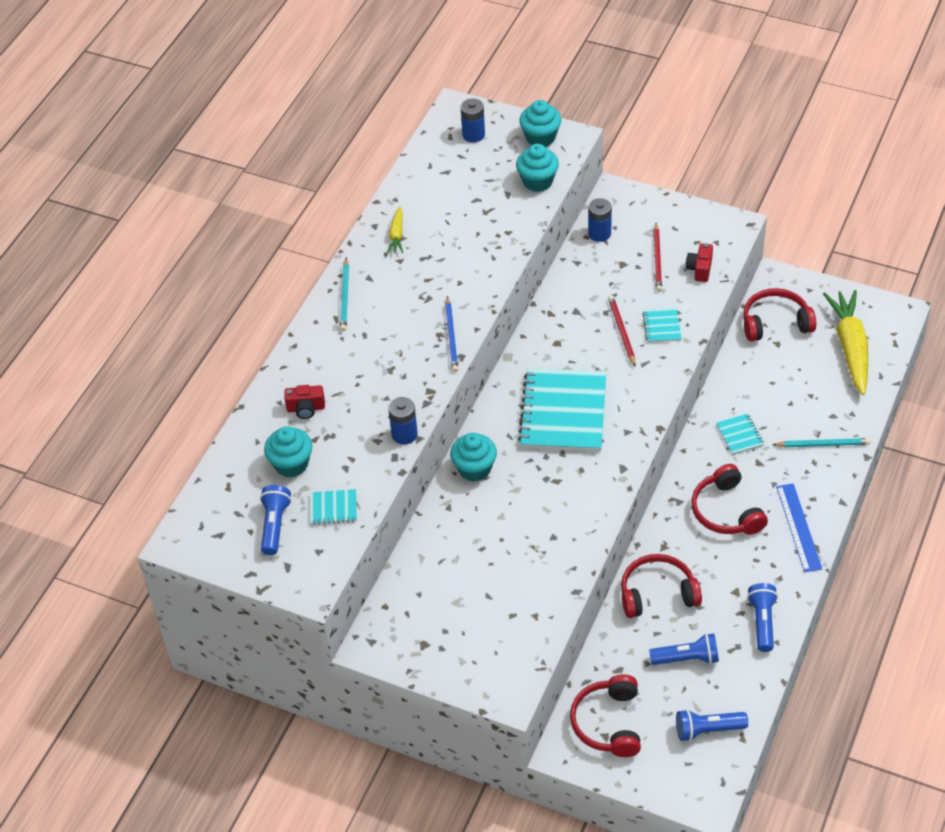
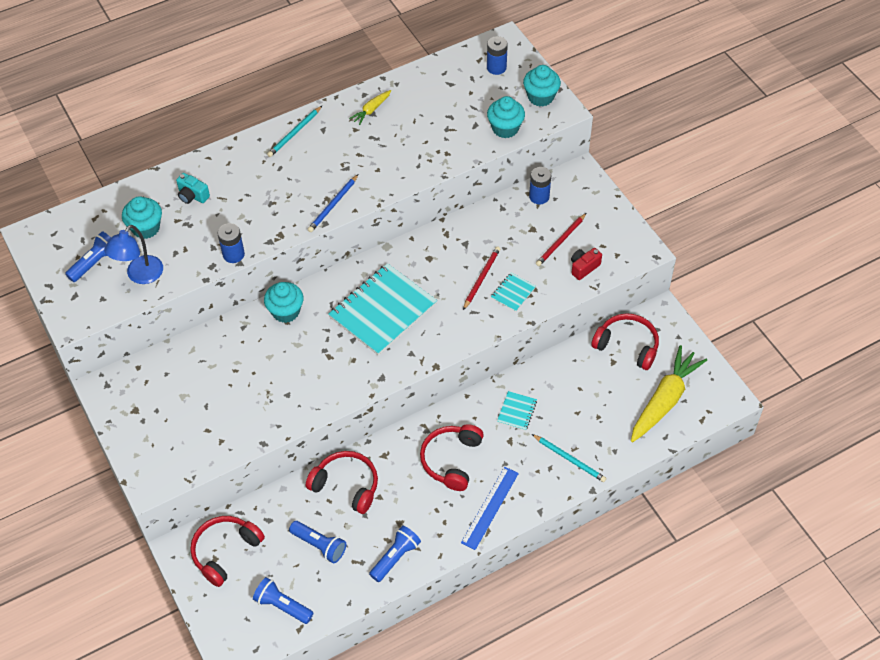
camera: 35 degrees right, 5 degrees up
red camera [284,385,325,419] -> turquoise camera [176,173,210,204]
turquoise notebook [310,489,357,525] -> blue lamp [104,225,163,284]

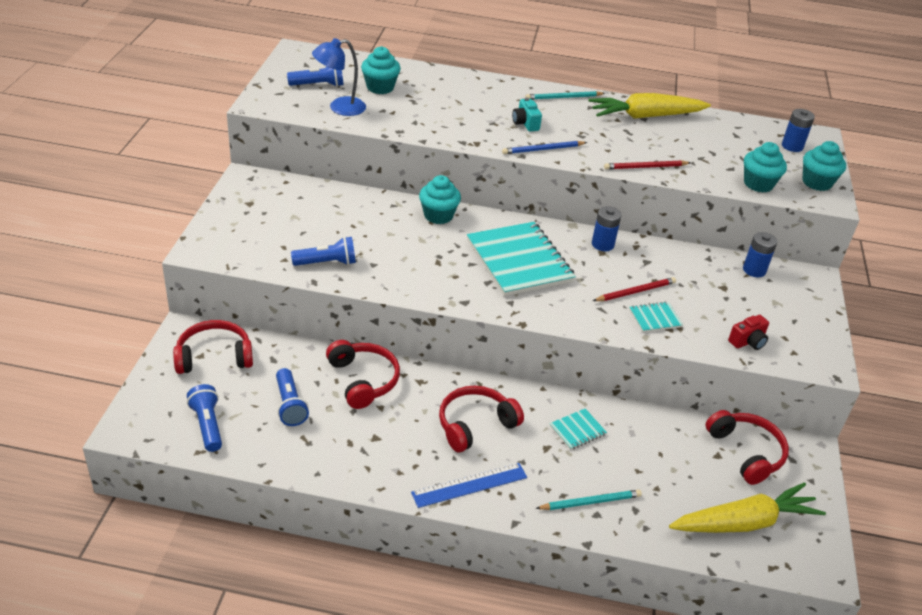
camera: 35 degrees right, 15 degrees down
turquoise camera [176,173,210,204] -> turquoise camera moved to [512,98,542,132]
blue battery [217,223,245,263] -> blue battery moved to [592,206,622,251]
turquoise notebook [328,263,437,356] -> turquoise notebook turned 75 degrees clockwise [467,222,576,296]
yellow carrot [349,90,391,125] -> yellow carrot [588,93,711,119], size x2.14
blue flashlight [369,525,421,582] -> blue flashlight moved to [291,237,356,266]
turquoise pencil [532,434,606,482] -> turquoise pencil turned 90 degrees counterclockwise [536,490,642,510]
red pencil [536,213,587,266] -> red pencil moved to [604,160,691,169]
red camera [571,248,602,280] -> red camera turned 150 degrees clockwise [728,315,769,350]

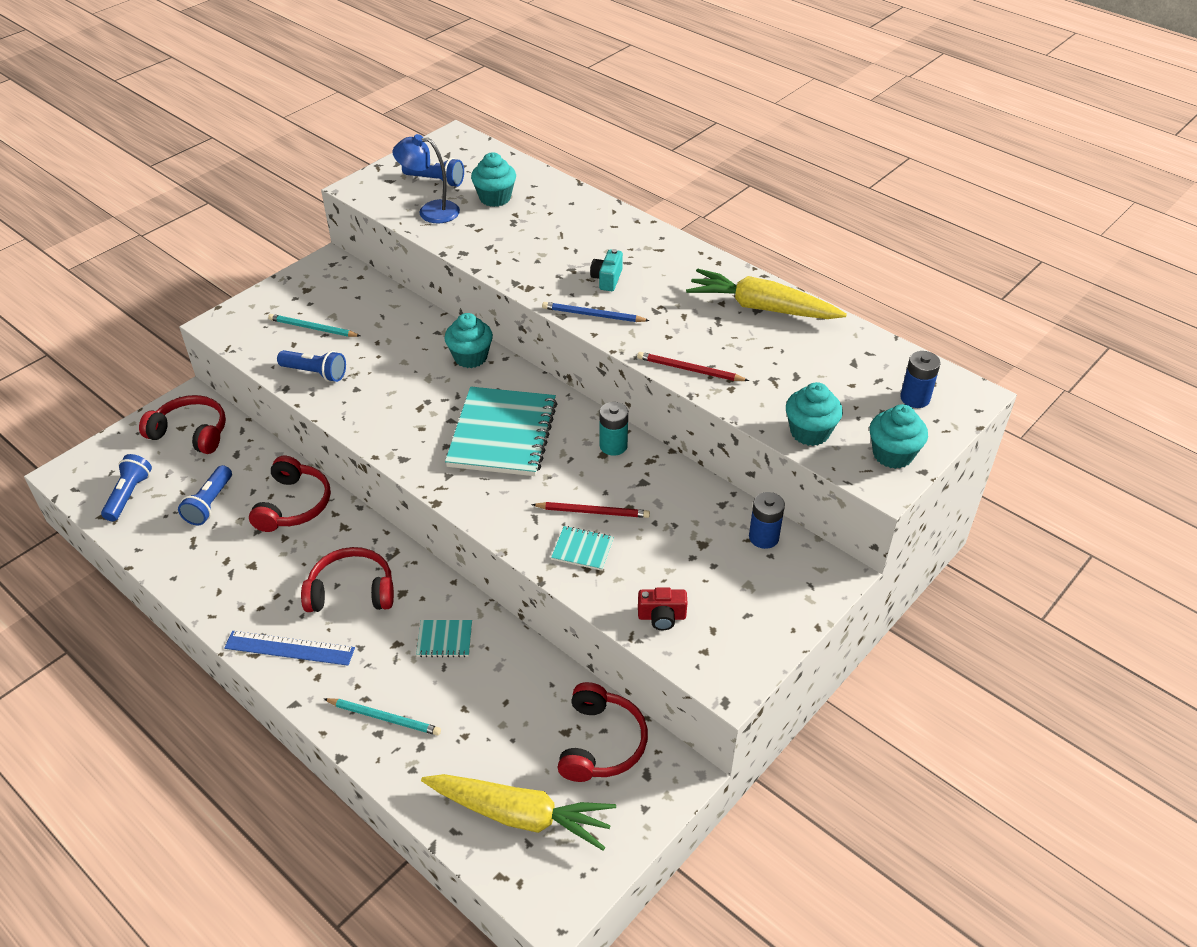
camera: 35 degrees right, 5 degrees up
turquoise pencil [526,91,605,100] -> turquoise pencil moved to [268,314,360,337]
blue battery [592,206,622,251] -> turquoise battery [600,402,628,456]

